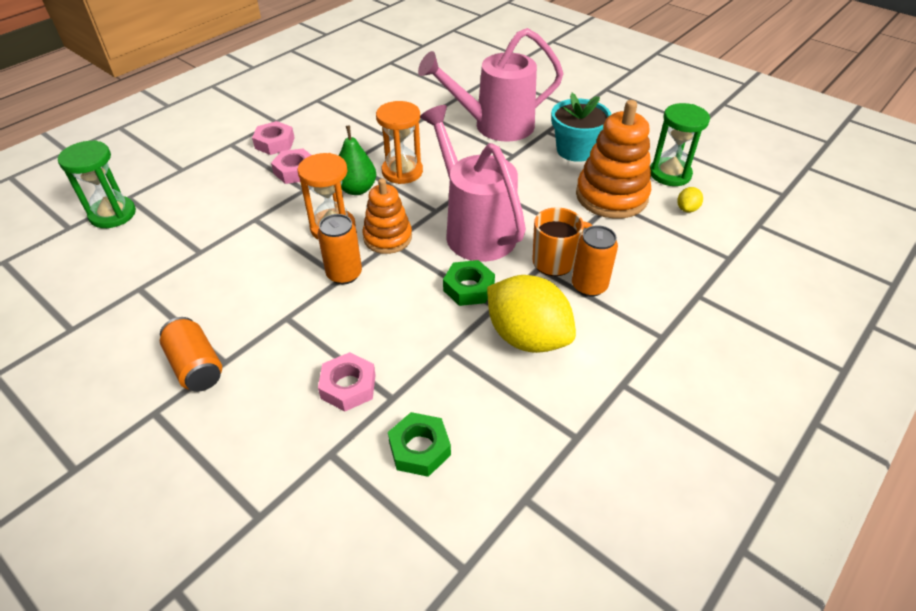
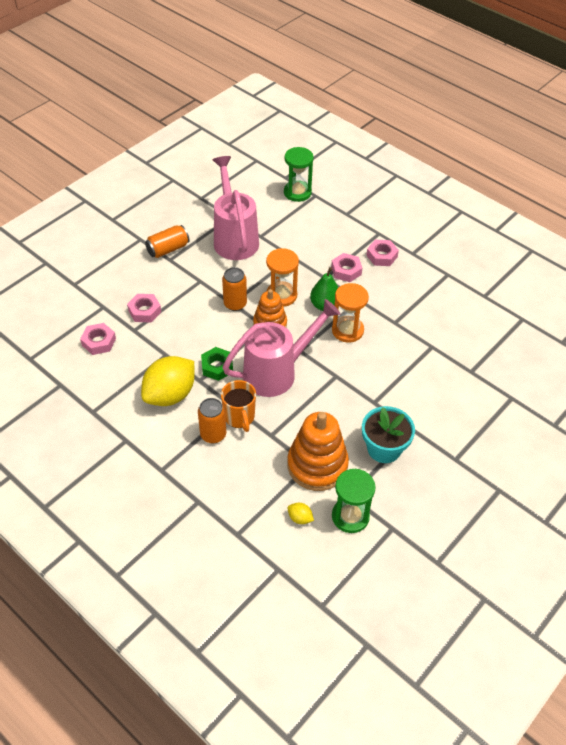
camera: 90 degrees right, 5 degrees up
green nut [388,412,451,477] -> pink nut [80,323,116,355]
pink watering can [418,28,564,142] -> pink watering can moved to [213,156,259,260]

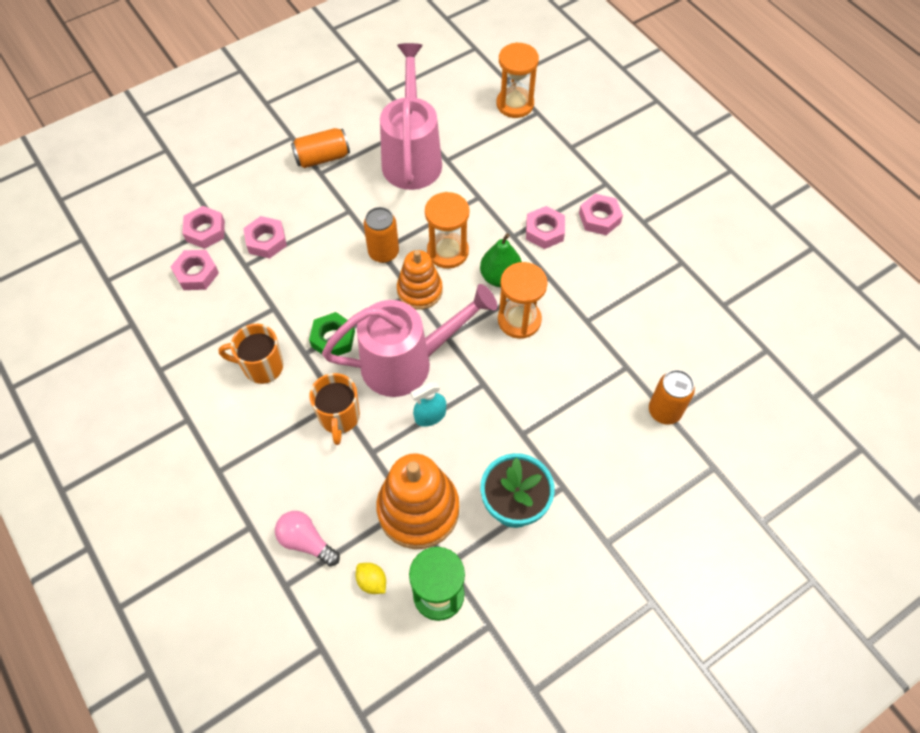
camera: 15 degrees right, 10 degrees up
yellow lemon [141,356,195,406] -> orange mug [219,324,283,384]
orange can [198,398,226,443] -> orange can moved to [649,370,695,425]
green hourglass [284,147,314,202] -> orange hourglass [496,42,539,118]
none -> pink nut [182,206,225,249]
none -> pink light bulb [275,511,340,567]
none -> turquoise spray bottle [411,382,446,427]

